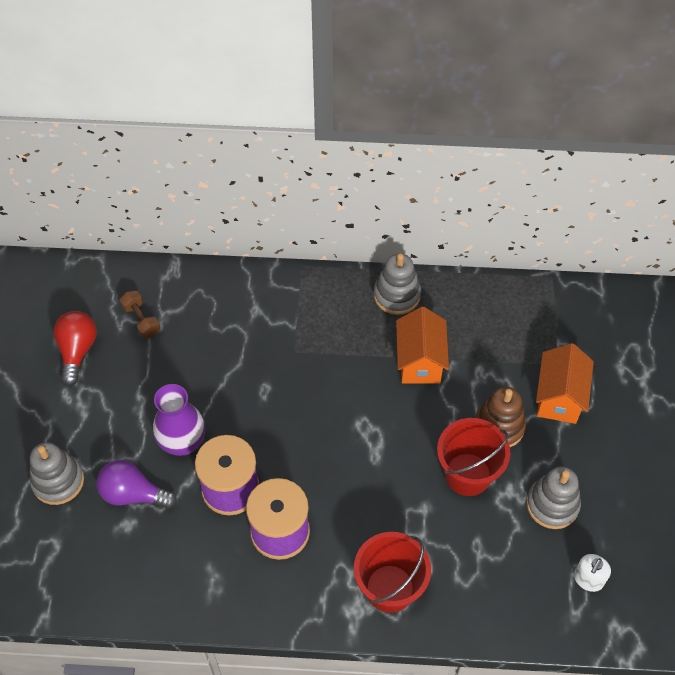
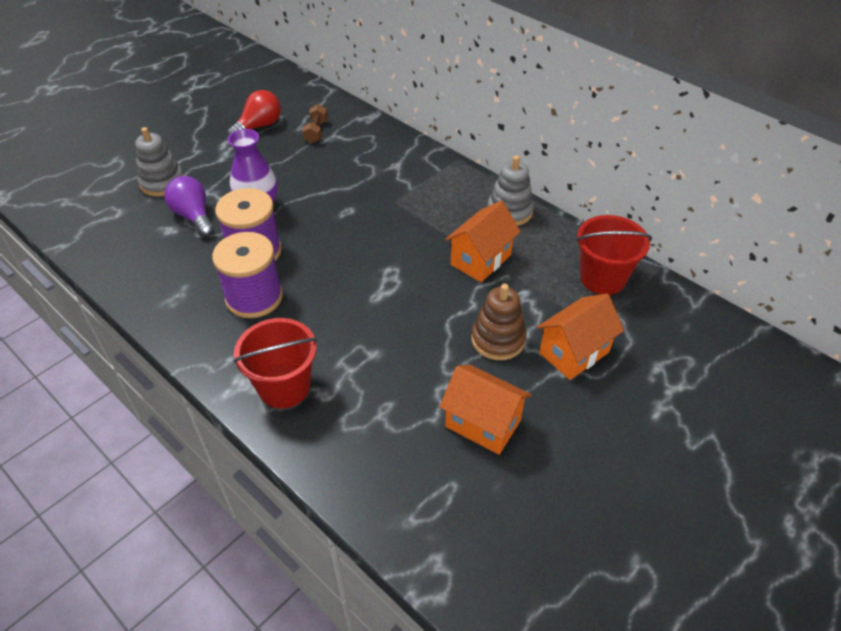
camera: 40 degrees right, 10 degrees down
red bucket [437,418,510,496] -> red bucket moved to [576,215,652,295]
grey stacking toy [526,466,581,529] -> orange house [439,365,531,455]
white soap dispenser [574,554,611,592] -> none

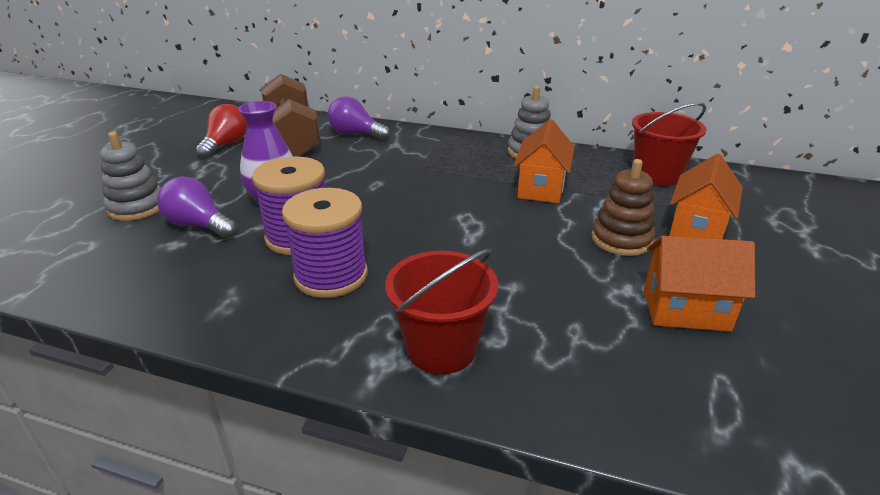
camera: 25 degrees left, 15 degrees down
brown dumbbell [302,104,328,143] -> brown dumbbell [261,74,321,157], size x2.37
none -> purple light bulb [328,97,390,140]

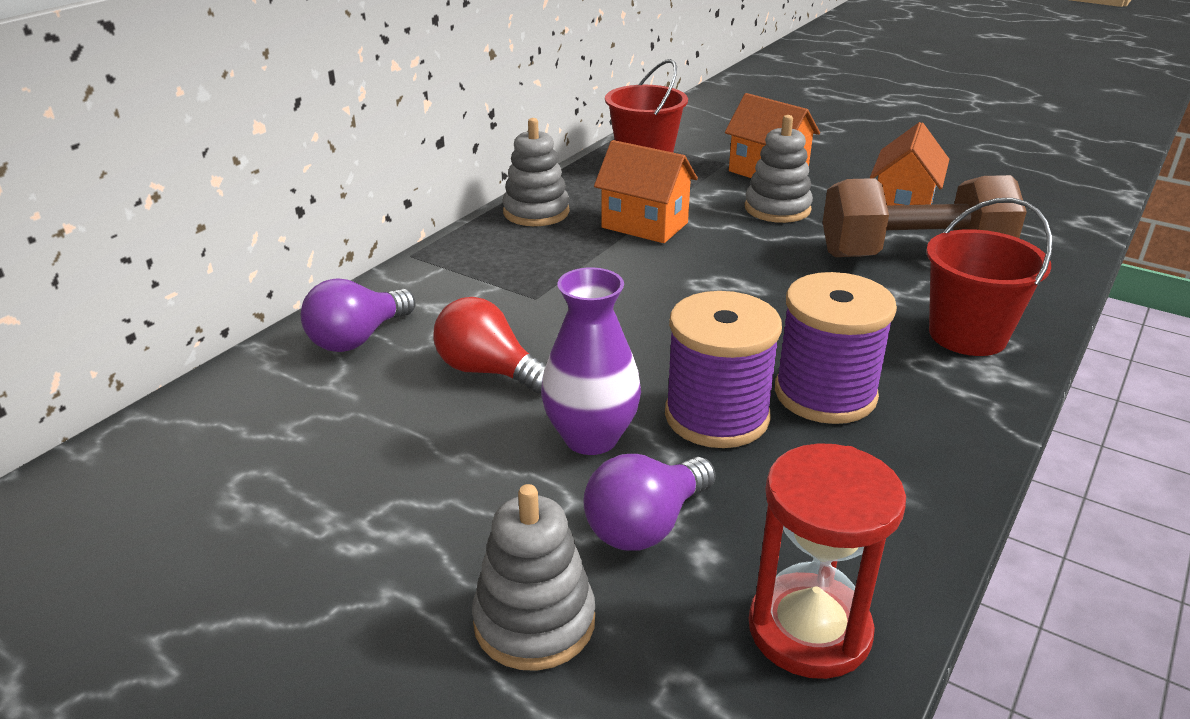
camera: 75 degrees left, 0 degrees up
red light bulb [196,104,247,158] -> red light bulb moved to [433,297,546,393]
brown dumbbell [261,74,321,157] -> brown dumbbell moved to [823,175,1027,257]
brown stacking toy [591,159,656,256] -> grey stacking toy [745,115,813,223]
none -> red hourglass [749,443,906,679]

